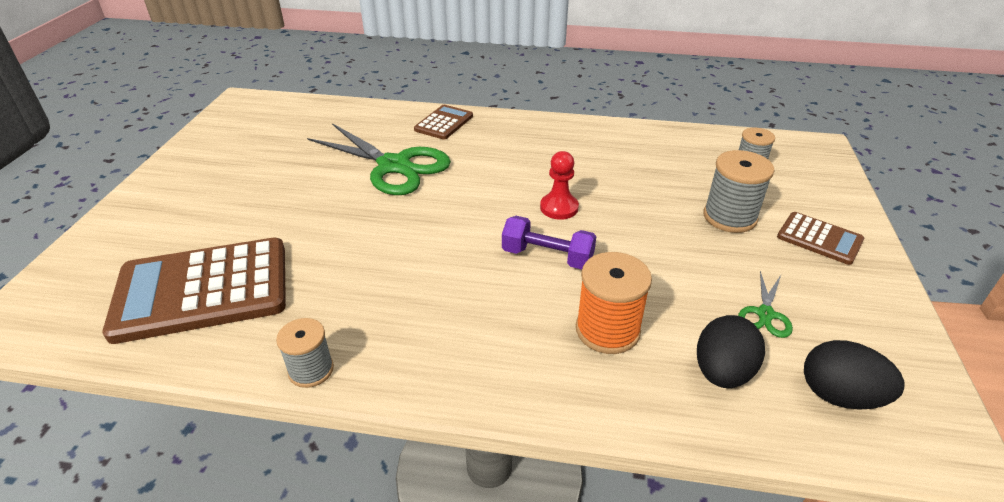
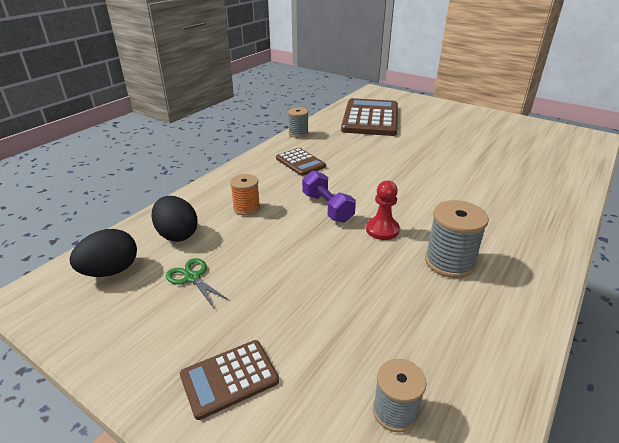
camera: 115 degrees right, 5 degrees down
green scissors [307,123,451,195] -> none
brown calculator [414,105,473,140] -> brown calculator moved to [276,148,326,176]
purple dumbbell [502,216,596,269] -> purple dumbbell turned 75 degrees counterclockwise [302,170,356,223]
orange spool [576,252,652,354] -> orange spool [230,174,260,216], size x0.65
grey spool [703,150,774,233] -> grey spool moved to [425,200,489,278]

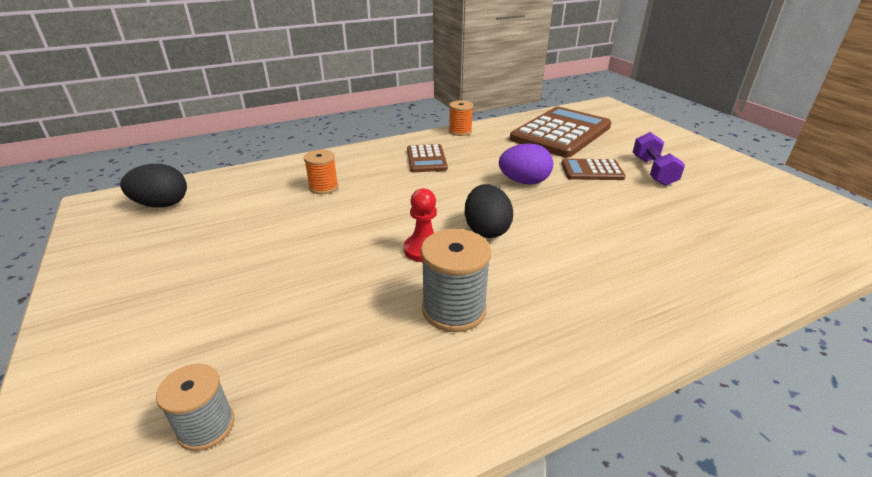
camera: 30 degrees right, 0 degrees up
black egg [152,196,198,242] -> black egg moved to [465,184,513,238]
green scissors [166,258,230,308] -> none
brown calculator [180,340,279,420] -> brown calculator moved to [561,159,626,180]
grey spool [288,107,309,138] -> orange spool [449,100,473,136]
purple dumbbell [302,170,356,223] -> purple dumbbell moved to [633,132,685,186]
none -> purple egg [499,143,553,185]

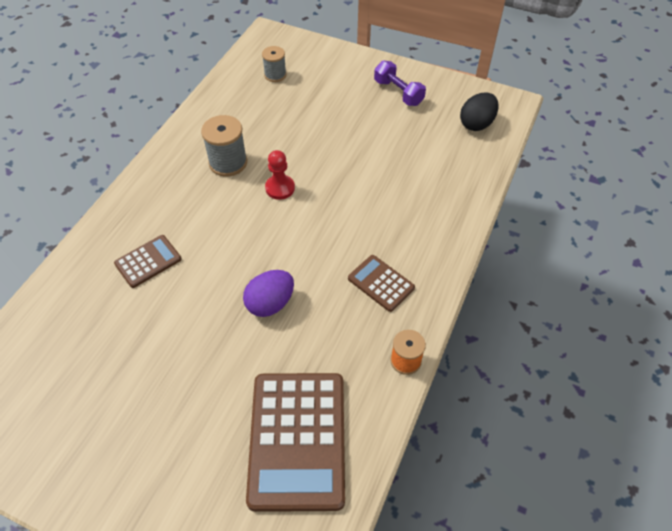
camera: 140 degrees right, 20 degrees up
orange spool [304,150,338,194] -> none
black egg [465,184,513,238] -> none
brown calculator [561,159,626,180] -> brown calculator moved to [114,235,182,288]
purple dumbbell [633,132,685,186] -> purple dumbbell moved to [374,60,426,106]

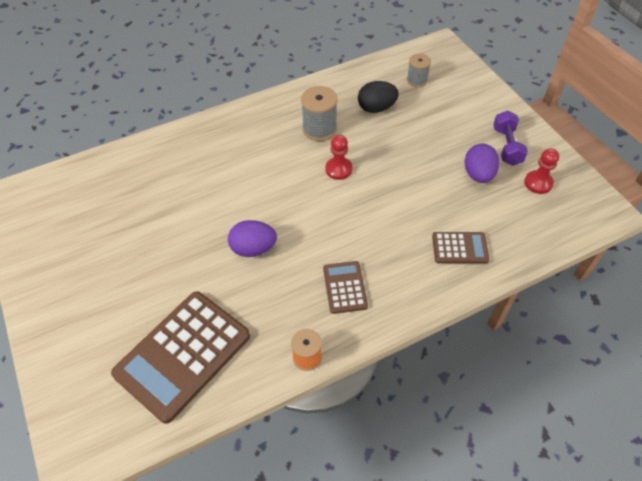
camera: 40 degrees right, 0 degrees up
brown calculator [114,235,182,288] -> brown calculator moved to [432,232,489,264]
black egg [460,92,499,131] -> black egg moved to [358,81,399,113]
none -> purple egg [464,144,500,183]
none -> red pawn [524,148,559,194]

